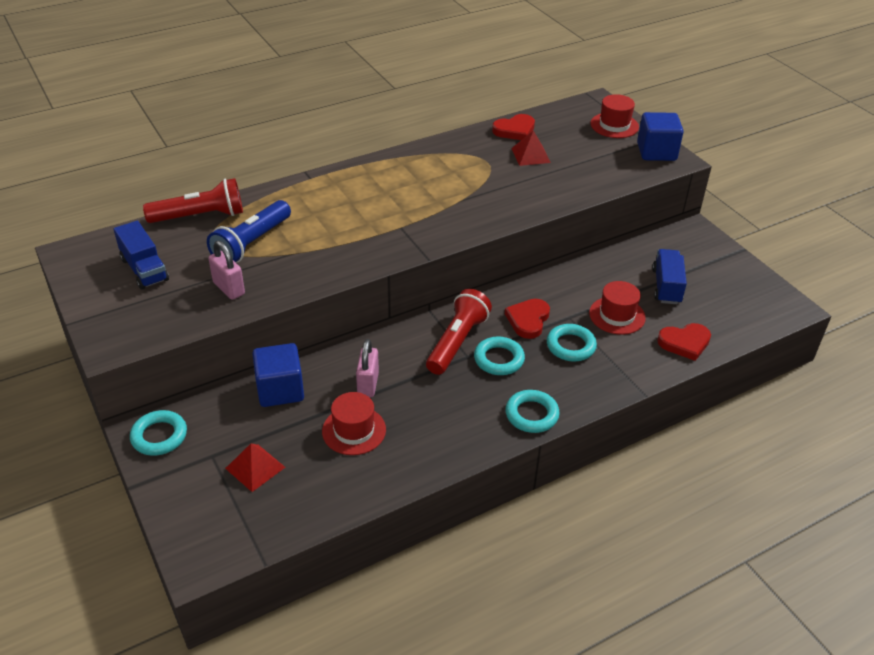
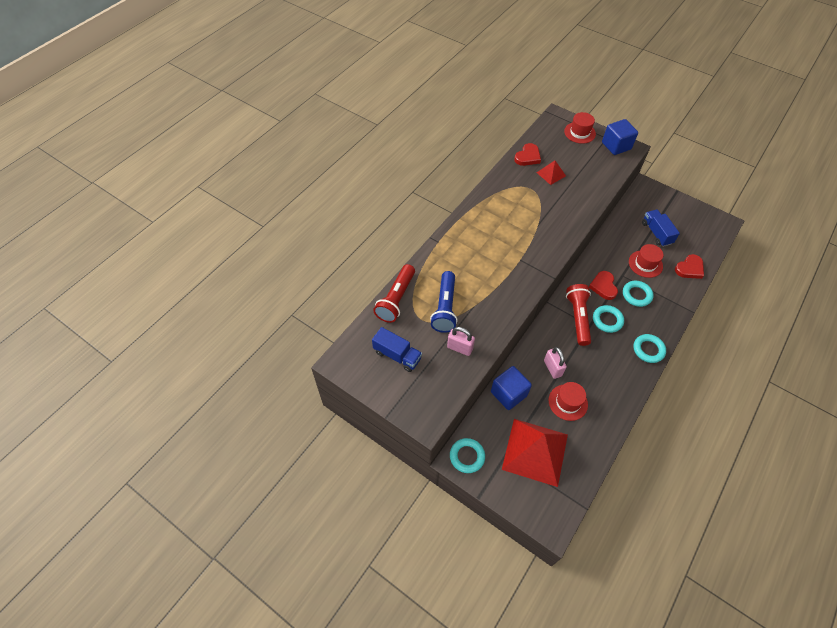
camera: 25 degrees left, 15 degrees up
red flashlight [143,178,243,223] -> red flashlight turned 150 degrees clockwise [373,264,415,323]
red pyramid [225,444,285,492] -> red pyramid [502,419,568,487], size x2.13

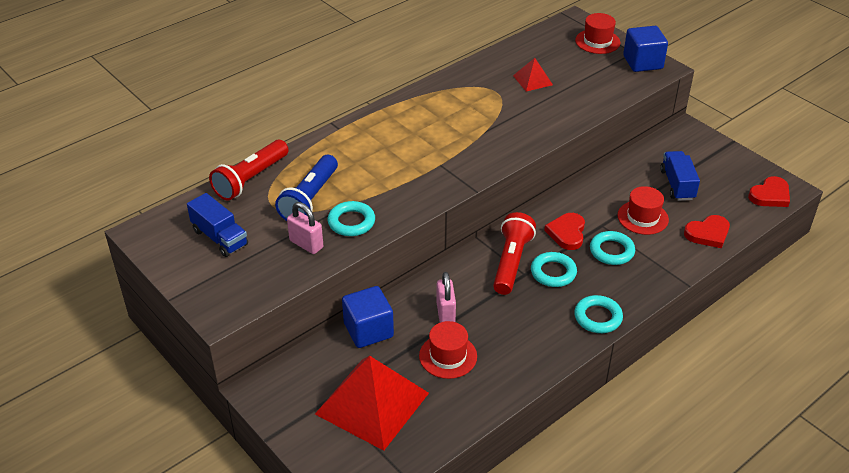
camera: 15 degrees right, 15 degrees down
turquoise ring [450,438,485,473] -> turquoise ring moved to [328,201,375,236]
red heart [514,143,541,166] -> red heart moved to [748,176,790,207]

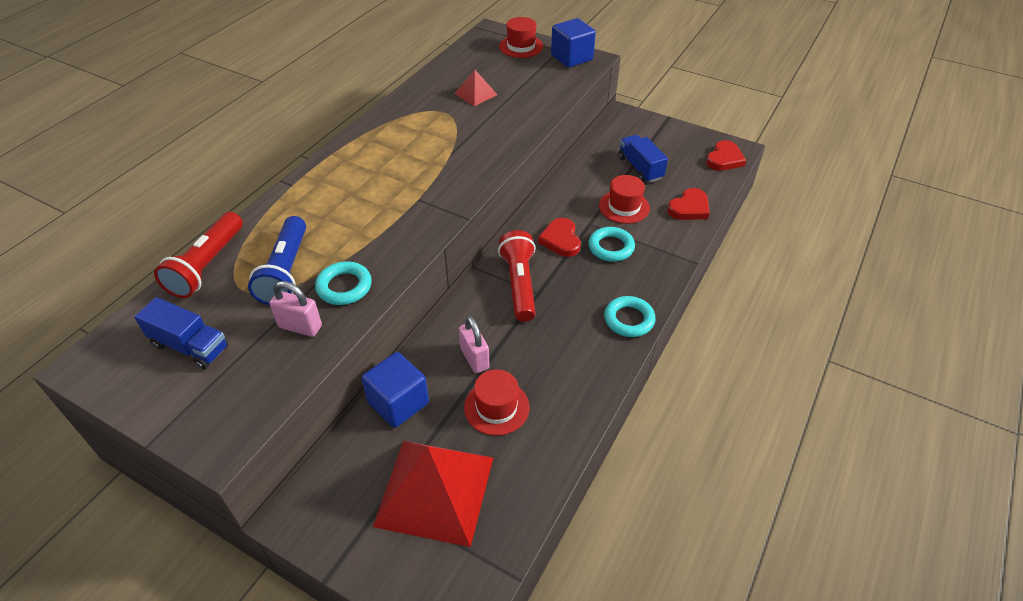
camera: 20 degrees left, 5 degrees up
turquoise ring [531,252,577,287] -> none

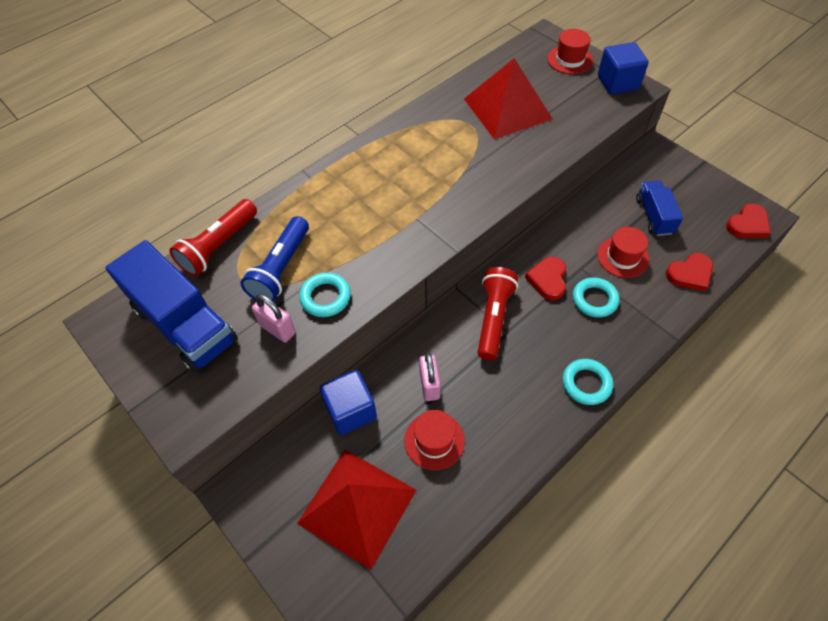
camera: 20 degrees right, 10 degrees up
blue truck [134,297,229,369] -> blue truck [105,240,238,373], size x1.78
red pyramid [454,70,497,106] -> red pyramid [464,58,553,139], size x2.13

